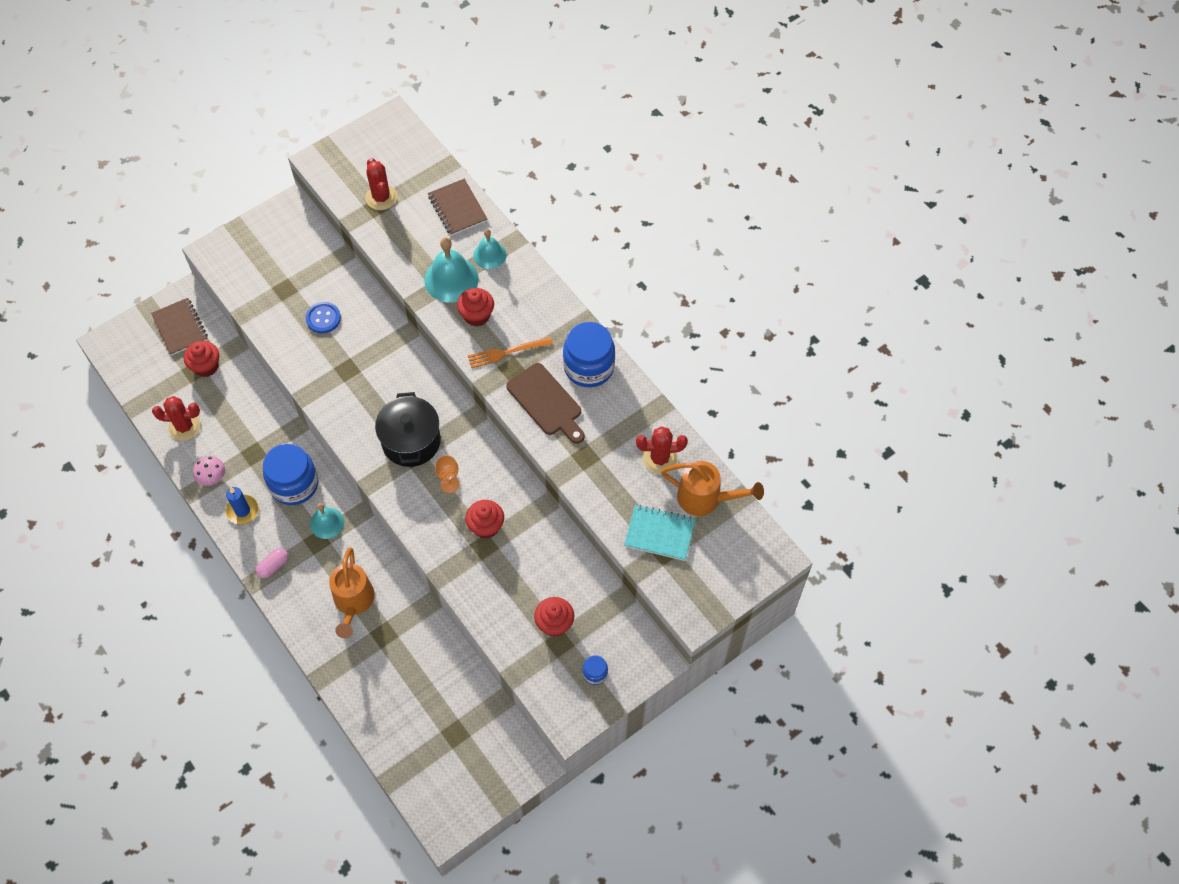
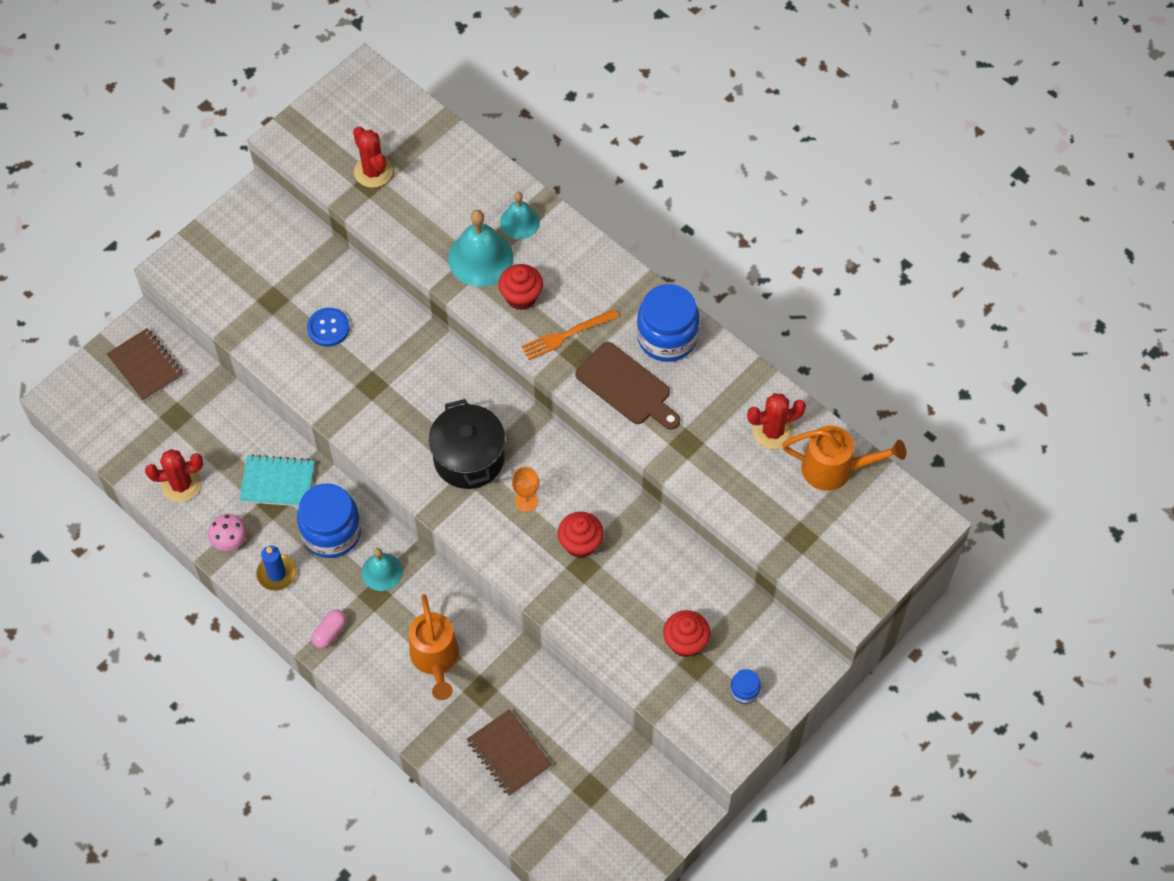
camera: 10 degrees left, 0 degrees up
red cupcake [184,341,219,377] -> none
brown notebook [428,179,487,236] -> brown notebook moved to [466,709,552,796]
turquoise notebook [624,505,696,561] -> turquoise notebook moved to [239,455,315,506]

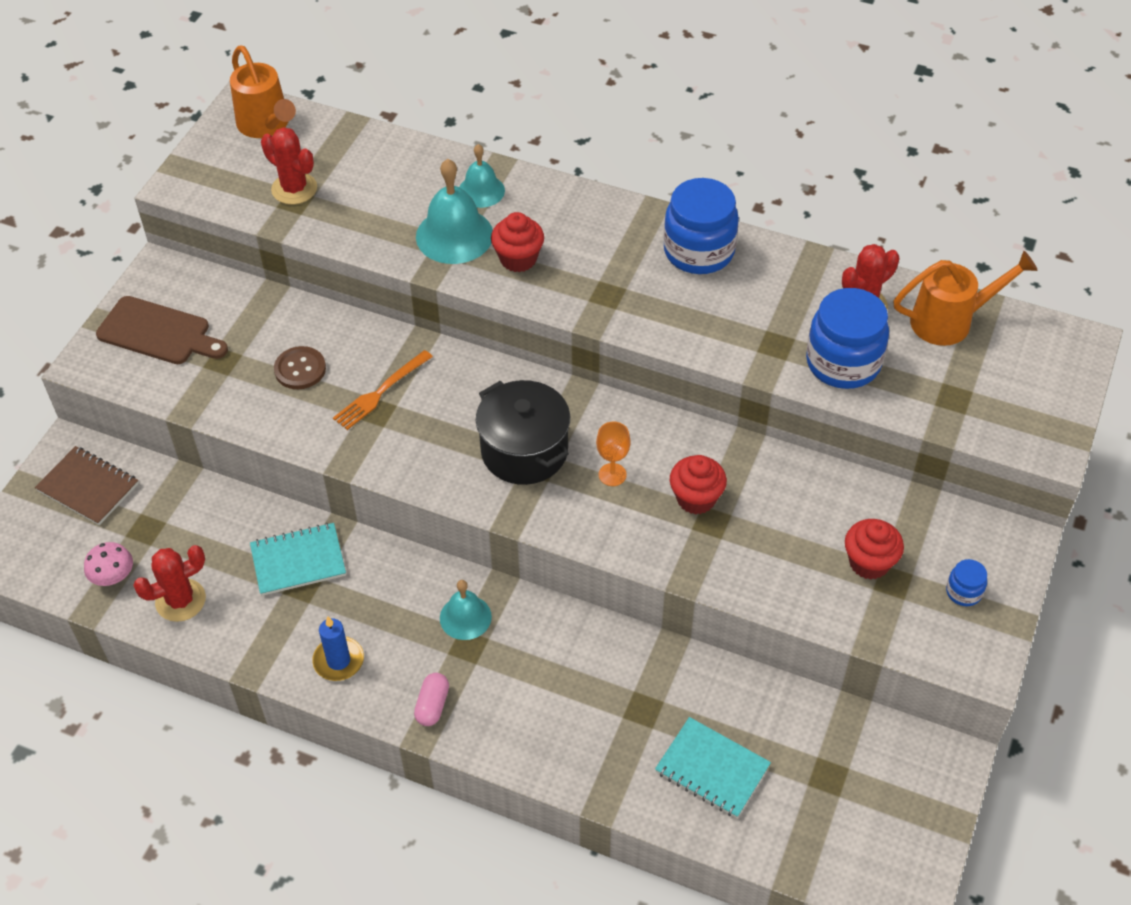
camera: 20 degrees left, 10 degrees down
pink mushroom [208,514,247,551] -> pink mushroom moved to [84,542,133,586]
blue jar [297,483,361,558] -> blue jar moved to [806,288,889,389]
blue button [307,308,350,347] -> brown button [274,346,326,389]
orange watering can [409,594,459,700] -> orange watering can moved to [230,45,296,138]
brown notebook [466,709,552,796] -> turquoise notebook [655,717,771,818]
orange fork [521,309,619,360] -> orange fork moved to [333,350,433,430]
brown cutting board [575,342,680,430] -> brown cutting board moved to [96,296,228,364]

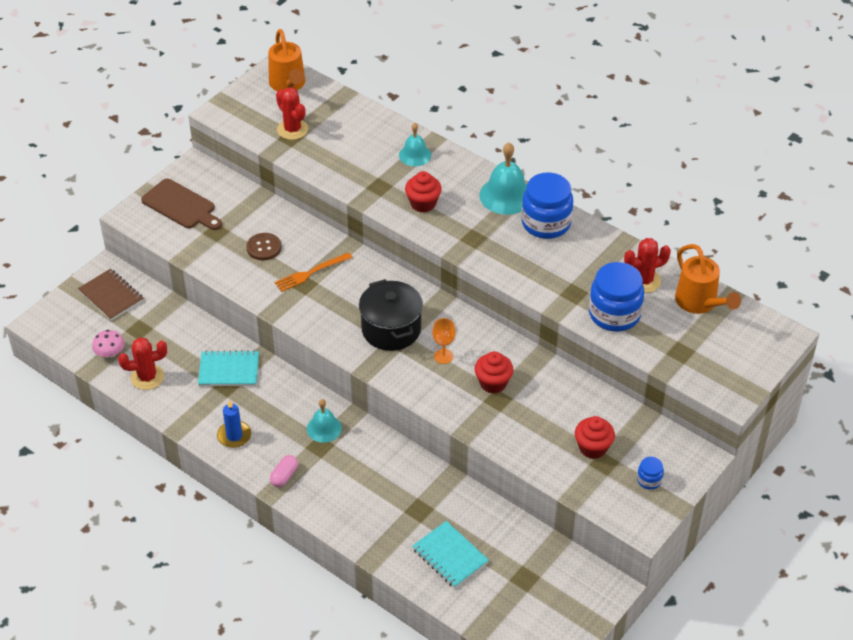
camera: 15 degrees right, 5 degrees down
turquoise bell [416,159,493,264] -> turquoise bell moved to [479,143,527,215]
orange watering can [894,251,1038,346] -> orange watering can turned 60 degrees clockwise [675,244,741,314]

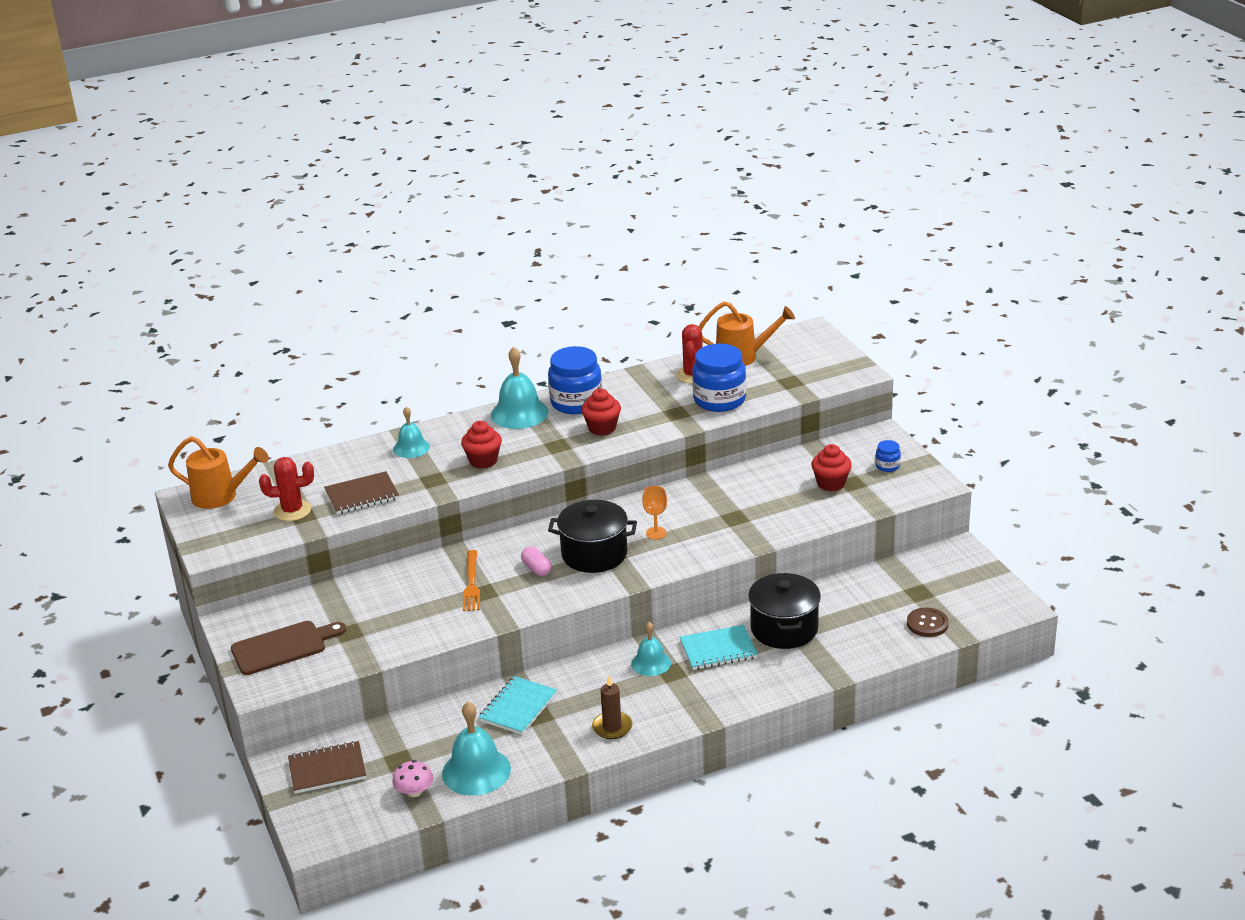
camera: 60 degrees left, 15 degrees down
red cactus [118,338,167,390] -> turquoise bell [442,702,511,796]
blue candle [217,400,251,448] -> brown candle [592,676,632,739]
brown button [246,233,281,261] -> brown button moved to [907,607,949,637]
pink capsule [270,455,298,487] -> pink capsule moved to [521,547,551,576]
turquoise notebook [412,521,489,588] -> turquoise notebook moved to [680,625,758,670]
red cupcake [475,351,514,394] -> red cupcake moved to [581,388,621,436]
none -> brown notebook [324,471,399,514]
none -> black pot [748,573,821,649]

